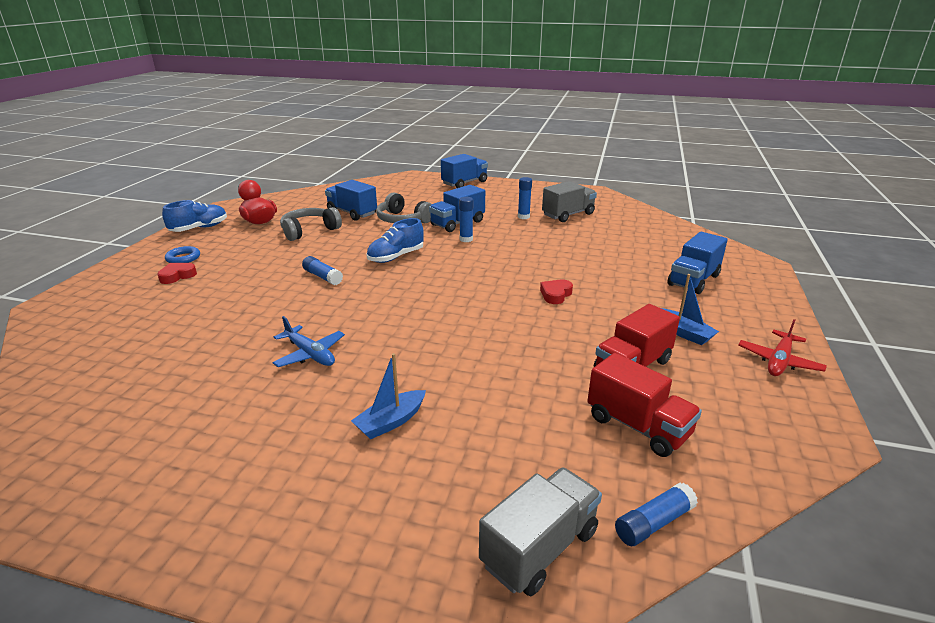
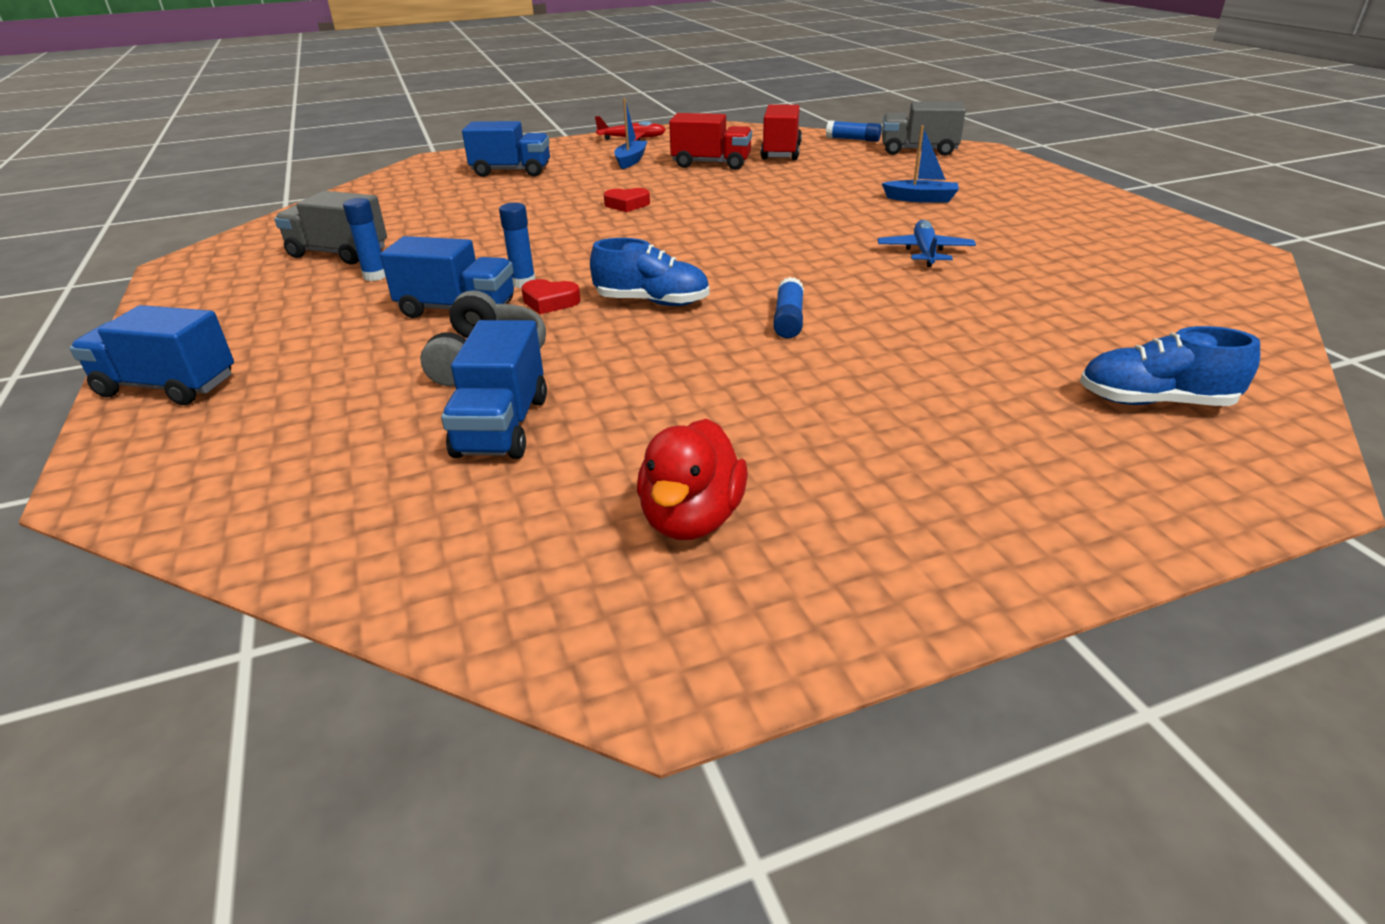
camera: 125 degrees left, 5 degrees up
red heart [157,263,197,284] -> red heart moved to [521,279,581,314]
blue shoe [162,200,227,232] -> blue shoe moved to [1080,326,1260,406]
blue ring [165,246,200,263] -> none
grey headphones [280,207,342,241] -> none

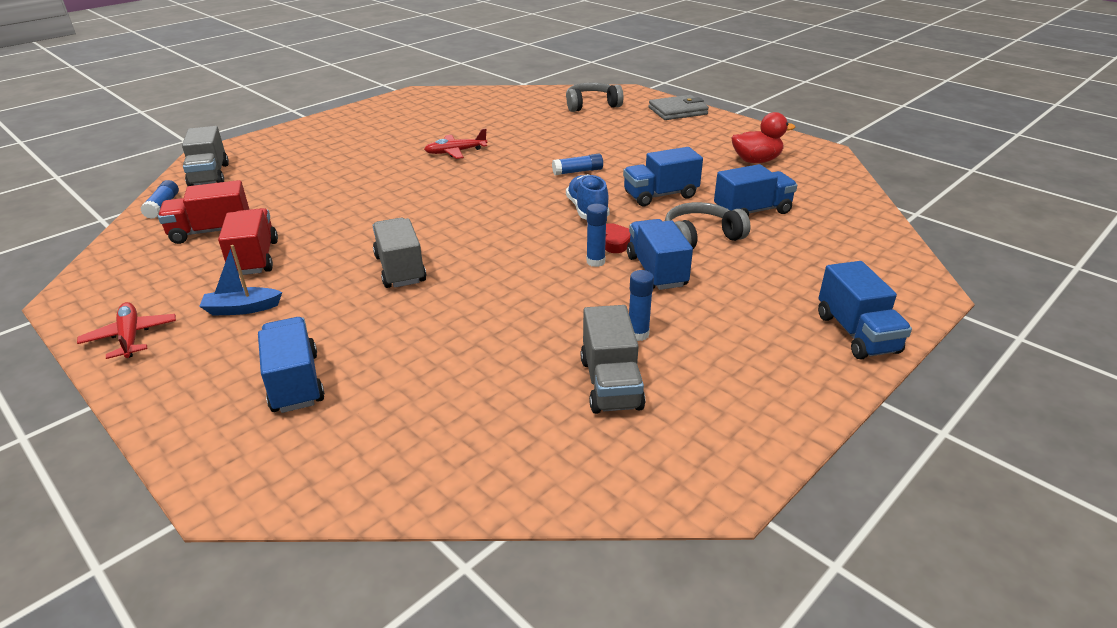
camera: 115 degrees left, 0 degrees up
red heart [604,188,650,212] -> grey truck [373,218,426,288]
blue plane [878,220,976,267] -> red plane [424,128,487,159]
blue boat [882,125,959,203] -> none
blue shoe [1080,326,1260,406] -> grey headphones [566,83,624,112]
none -> blue truck [623,147,703,206]
none -> grey wallet [649,95,709,120]

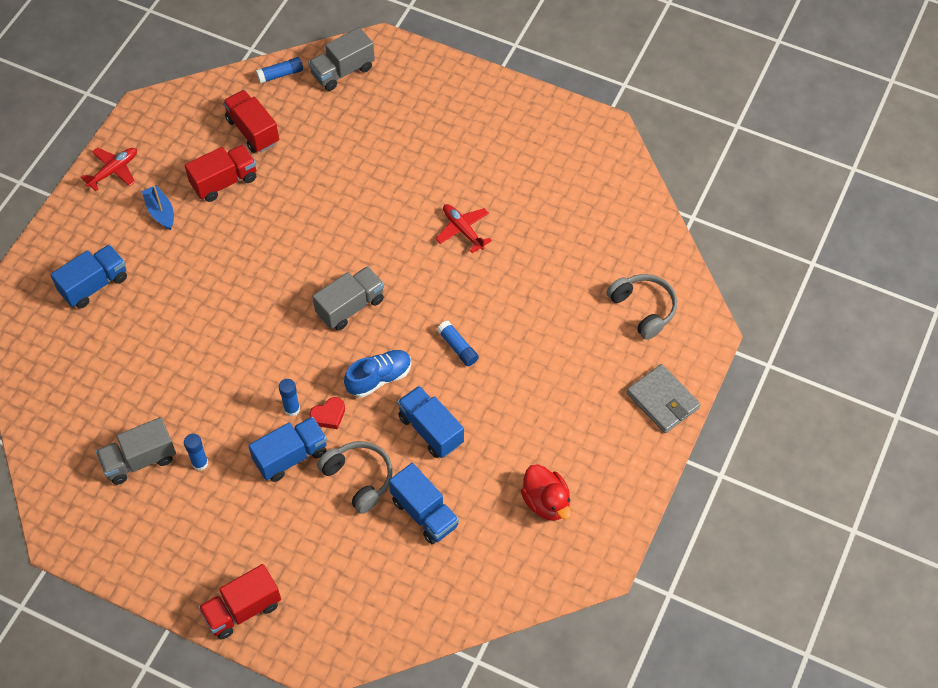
camera: 70 degrees right, 25 degrees up
grey truck [373,218,426,288] -> grey truck moved to [312,266,384,331]
blue truck [818,261,912,359] -> red truck [198,564,281,640]

